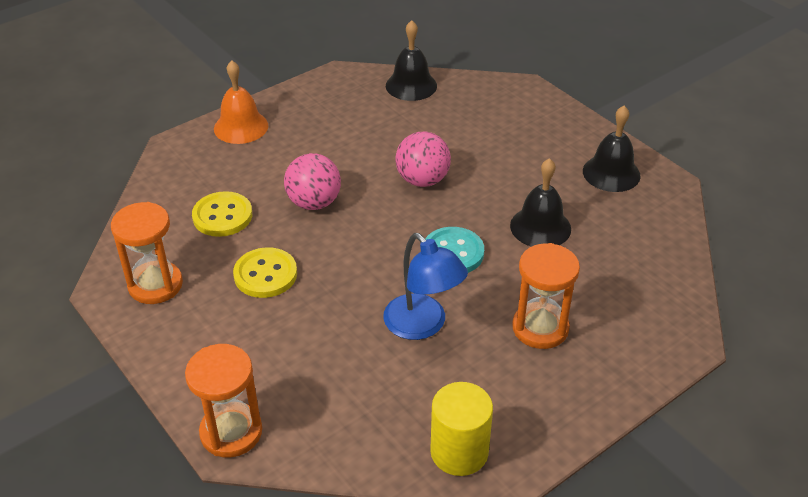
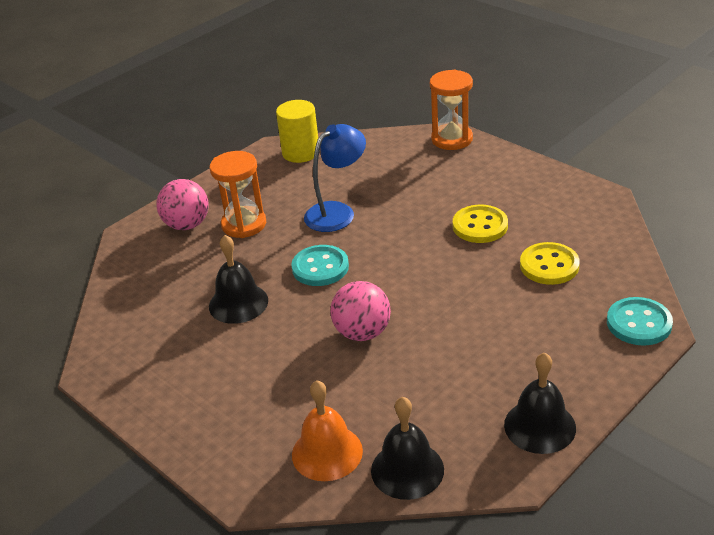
camera: 175 degrees right, 5 degrees down
orange hourglass [111,202,183,304] -> none
orange bell [214,60,268,144] -> orange bell moved to [292,381,363,481]
pink ball [284,153,341,210] -> pink ball moved to [156,179,209,230]
blue lamp [383,233,468,340] -> blue lamp turned 90 degrees clockwise [304,124,366,232]
black bell [583,106,641,192] -> black bell moved to [504,352,576,454]
none -> turquoise button [607,297,673,346]

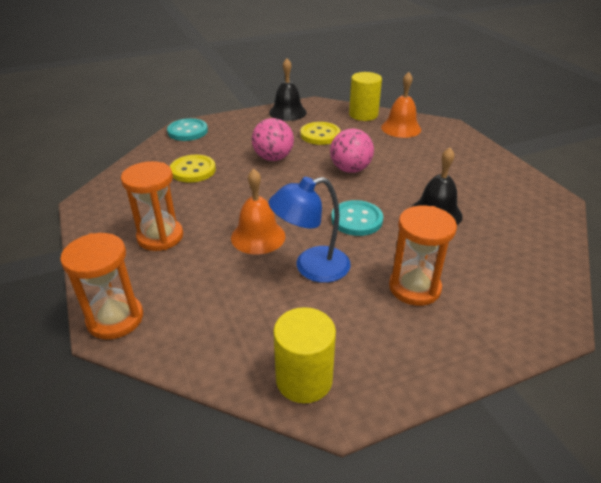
camera: 160 degrees left, 0 degrees up
pink ball [156,179,209,230] -> pink ball moved to [252,118,294,161]
black bell [371,397,444,500] -> yellow cylinder [349,72,382,121]
yellow button [453,205,508,243] -> yellow button moved to [300,122,341,145]
none -> orange hourglass [121,161,183,251]
none -> orange bell [231,169,285,255]

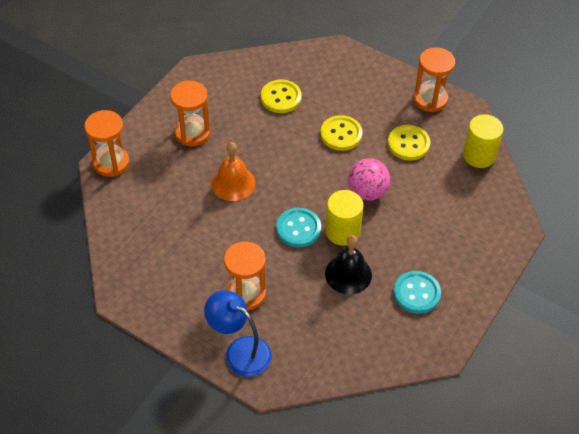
camera: 55 degrees right, 15 degrees up
turquoise button [167,118,208,141] -> turquoise button moved to [394,271,441,314]
pink ball [252,118,294,161] -> yellow button [320,115,363,151]
black bell [269,59,307,121] -> orange hourglass [413,47,455,112]
blue lamp [269,177,351,283] -> blue lamp moved to [204,290,272,377]
yellow cylinder [273,307,336,403] -> yellow cylinder moved to [325,190,364,245]
orange bell [381,72,421,138] -> none

